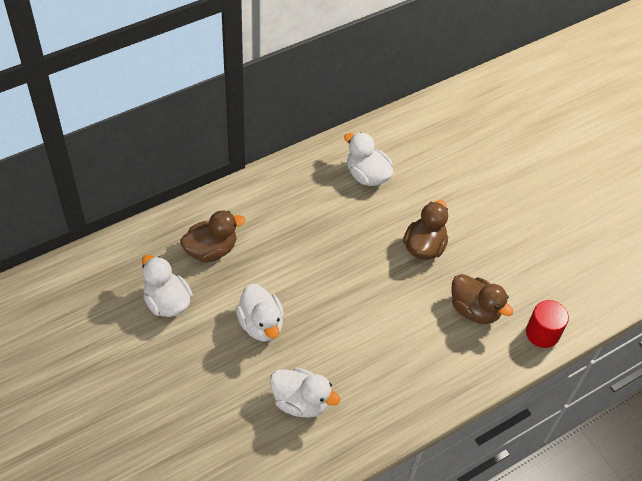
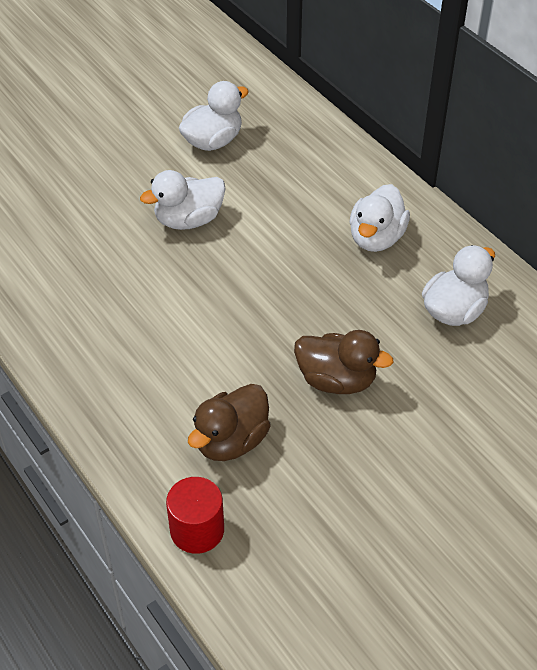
camera: 90 degrees right, 5 degrees down
brown duck [180,210,245,262] -> none
white duck [270,368,340,418] -> white duck moved to [350,184,410,252]

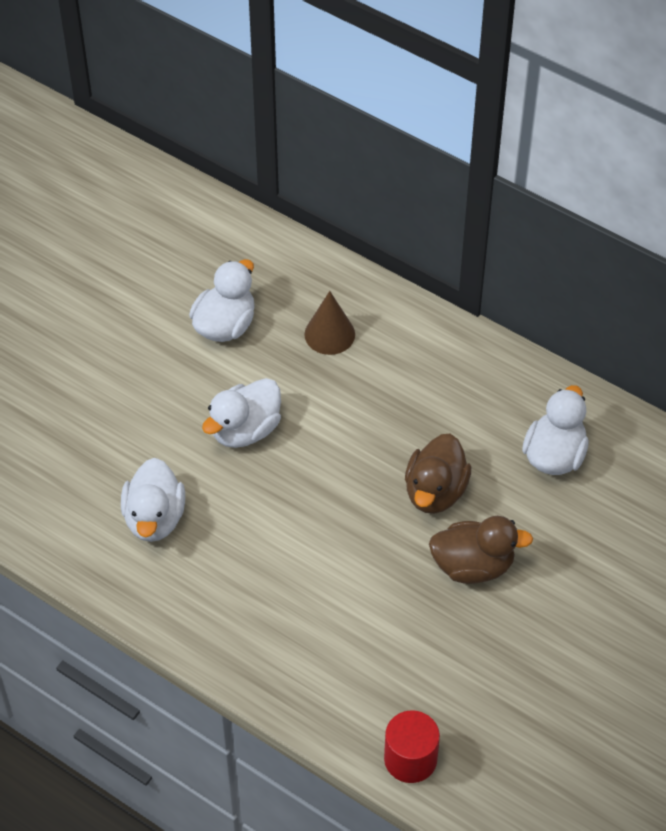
camera: 20 degrees left, 5 degrees up
brown duck [188,384,271,461] -> brown duck moved to [405,434,471,514]
white duck [350,184,410,252] -> white duck moved to [121,458,185,542]
none -> brown cone [304,291,355,355]

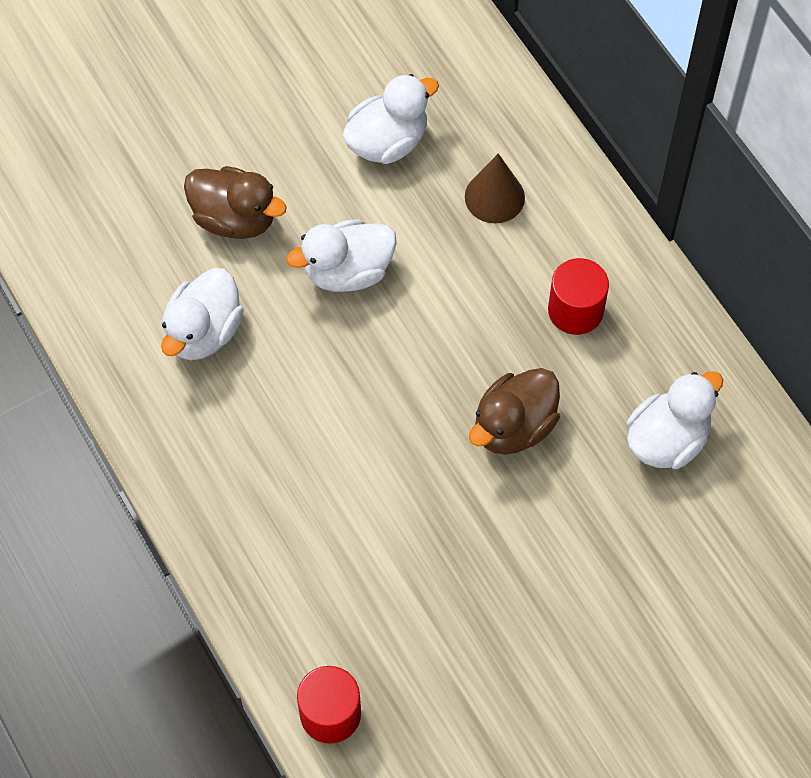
camera: 25 degrees right, 10 degrees up
brown duck [429,516,533,584] -> brown duck moved to [184,166,287,239]
none -> red cylinder [548,258,609,335]

